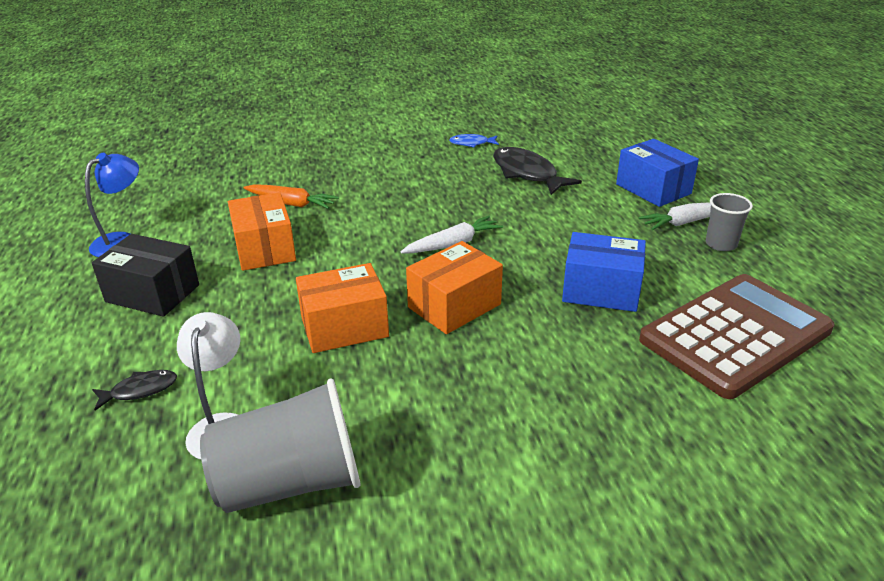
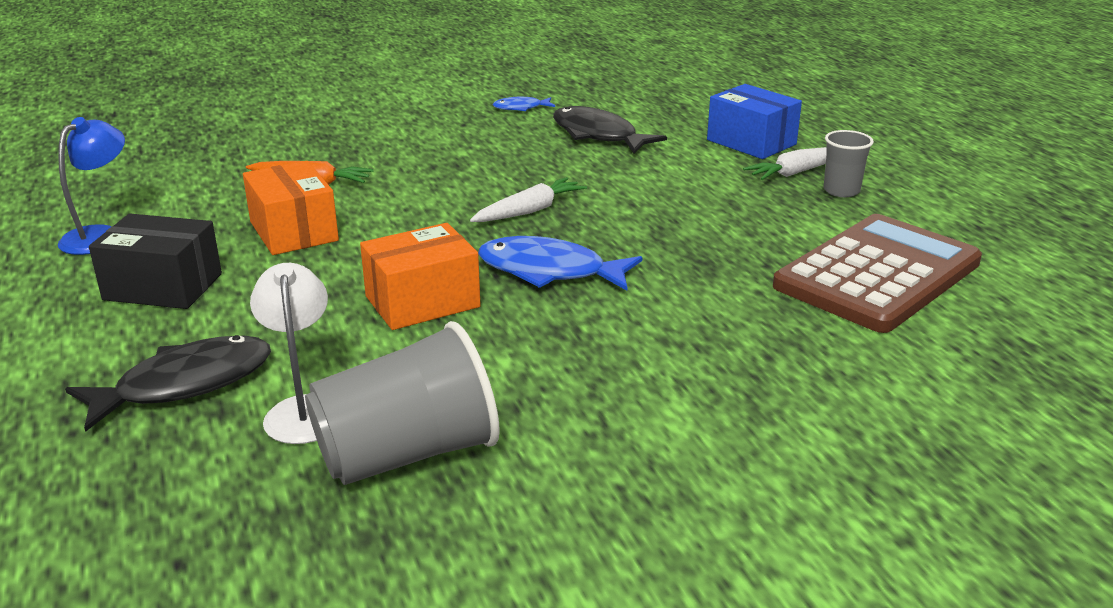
camera: 10 degrees left, 5 degrees down
black fish [92,370,177,411] -> black fish [65,335,271,432], size x1.92
orange box [406,241,503,334] -> blue fish [478,236,642,291]
blue box [562,232,646,312] -> none

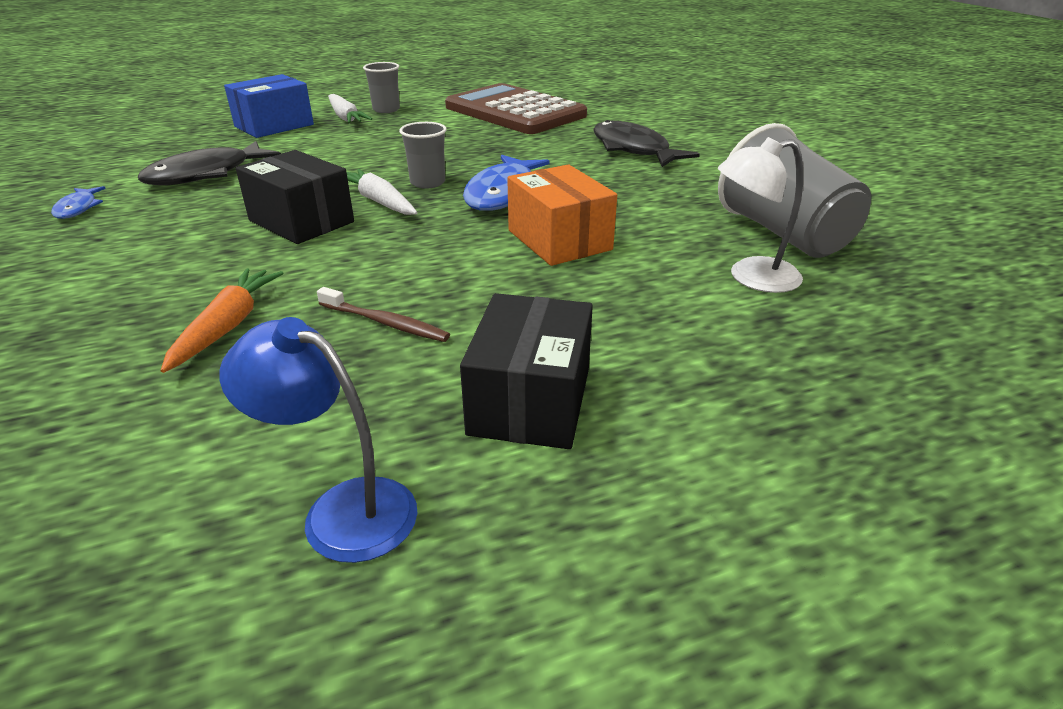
camera: 90 degrees left, 5 degrees up
black fish [65,335,271,432] -> black fish moved to [593,120,700,167]
orange box [243,161,339,255] -> brown toothbrush [317,287,450,342]
none -> black box [236,150,354,244]
none -> grey cup [399,122,447,189]

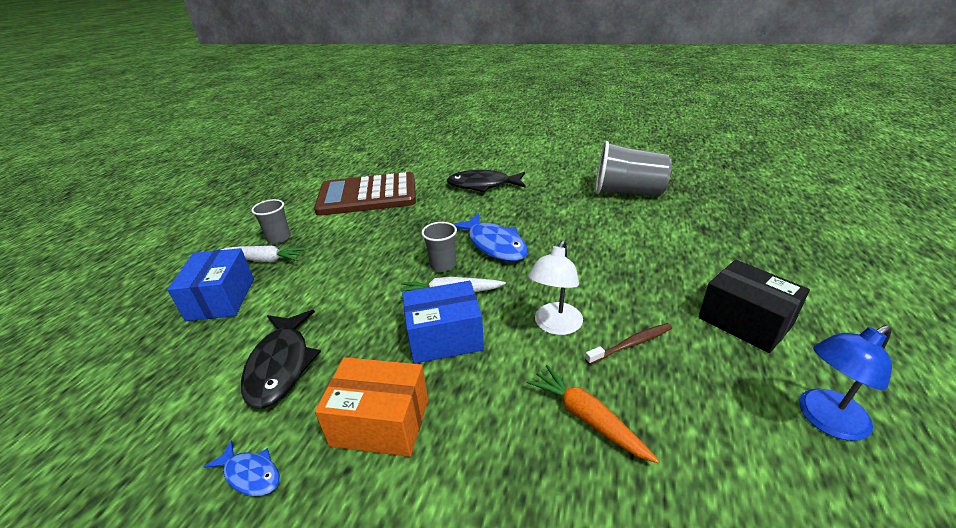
camera: 50 degrees left, 0 degrees up
black box [236,150,354,244] -> blue box [402,281,484,364]
orange box [507,164,617,266] -> orange box moved to [315,357,428,457]
white lamp [718,137,803,293] -> white lamp moved to [528,241,583,335]

